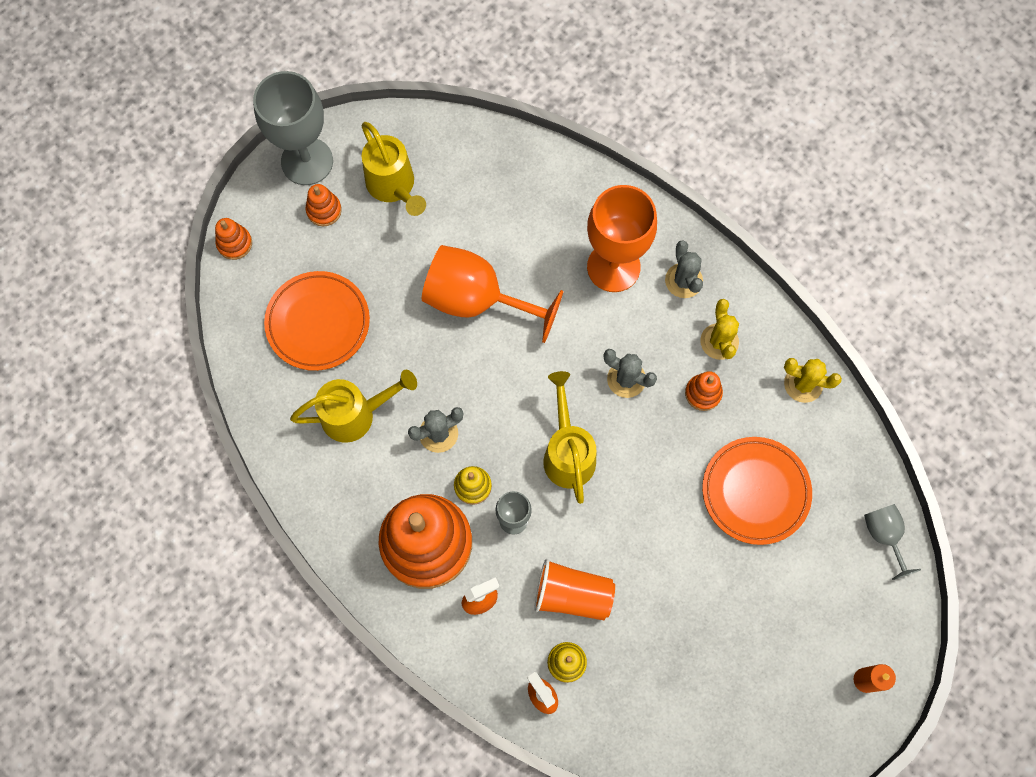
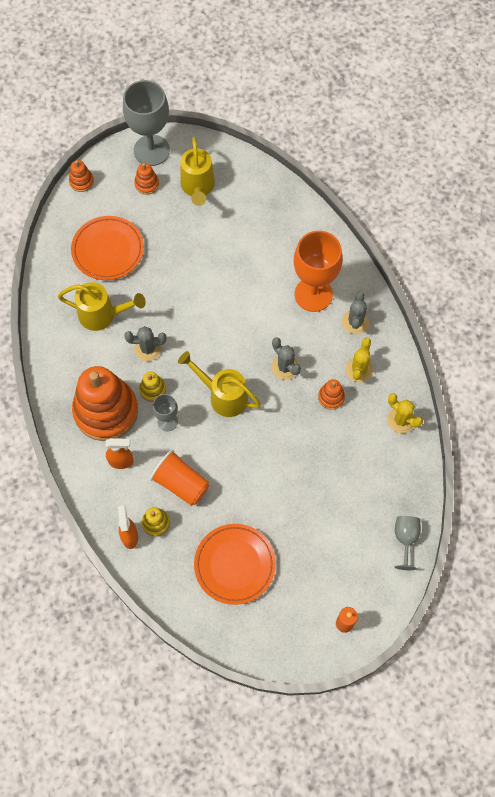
camera: 25 degrees right, 5 degrees down
orange goblet [422,245,564,343] -> none
yellow watering can [543,371,596,504] -> yellow watering can turned 75 degrees counterclockwise [178,351,261,417]
orange plate [702,437,812,545] -> orange plate moved to [194,524,276,605]

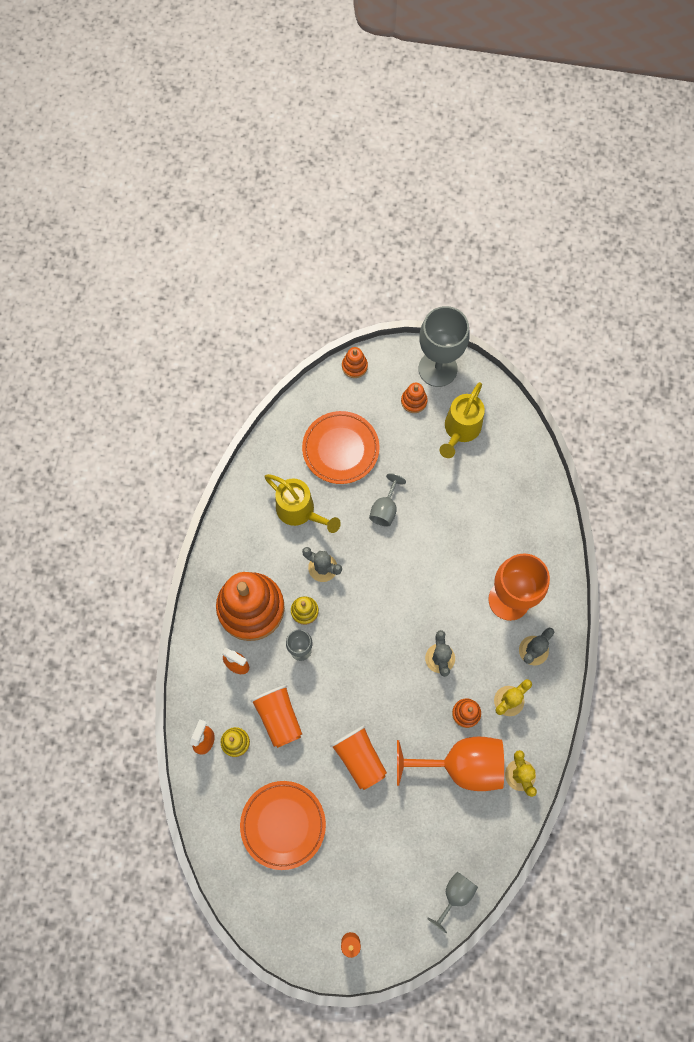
camera: 30 degrees right, 5 degrees up
yellow watering can [178,351,261,417] -> none
none -> orange cup [330,725,387,790]
none -> grey goblet [369,473,406,527]
none -> orange goblet [397,737,504,791]

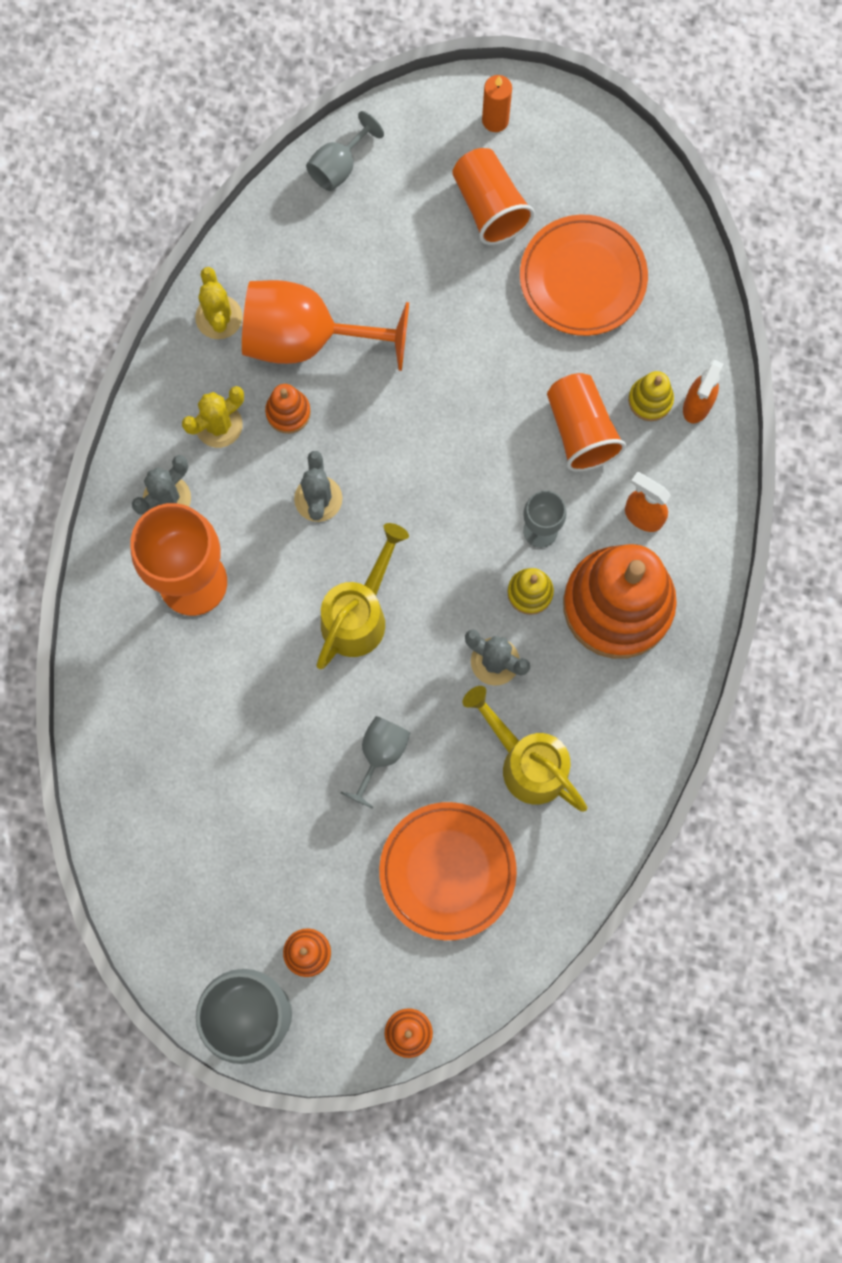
camera: 175 degrees left, 5 degrees up
orange cup [330,725,387,790] -> orange cup moved to [452,148,535,245]
yellow watering can [440,382,485,458] -> yellow watering can moved to [316,523,409,669]

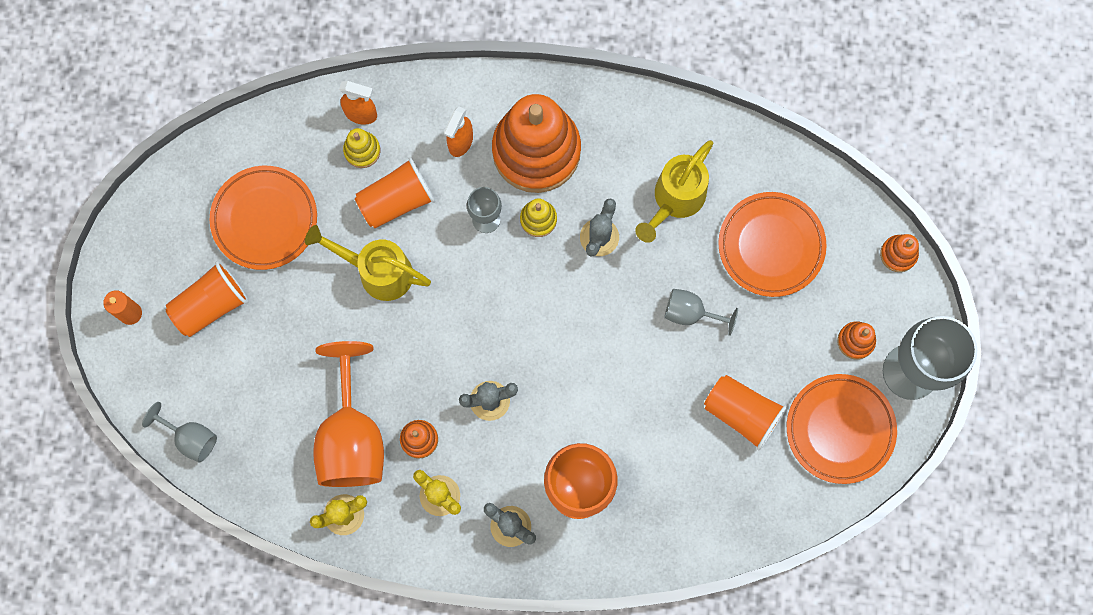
camera: 100 degrees left, 0 degrees up
yellow watering can [316,523,409,669] -> yellow watering can moved to [305,225,431,301]
none -> orange cup [704,375,787,450]
none -> orange plate [787,374,897,484]

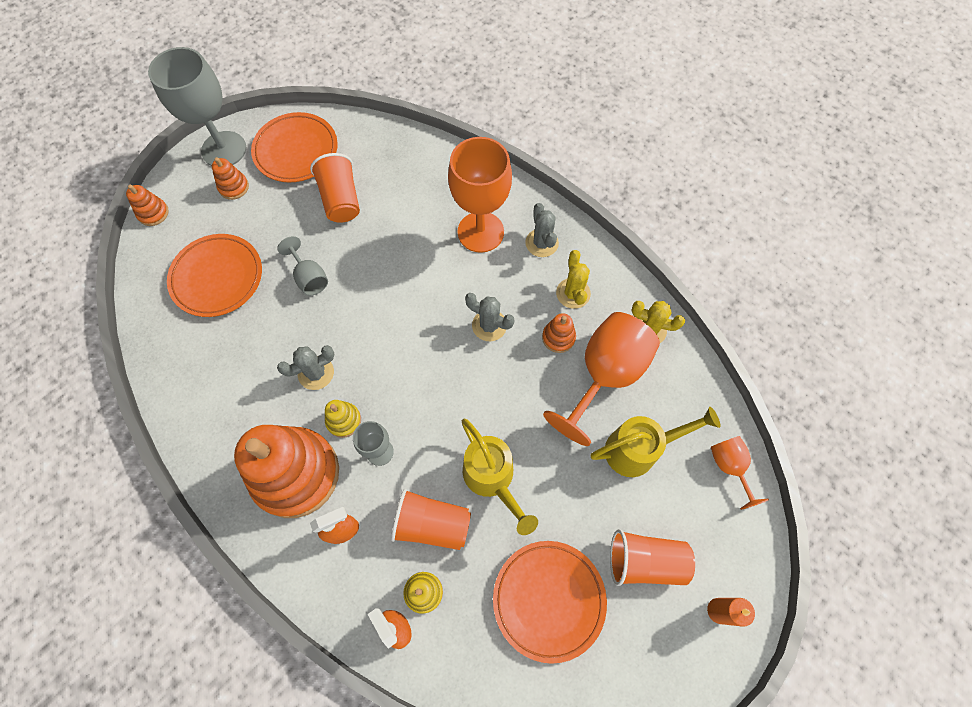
camera: 140 degrees left, 10 degrees down
grey goblet [142,402,217,463] -> orange goblet [711,436,769,510]
yellow watering can [635,140,713,243] -> yellow watering can moved to [590,407,720,477]

